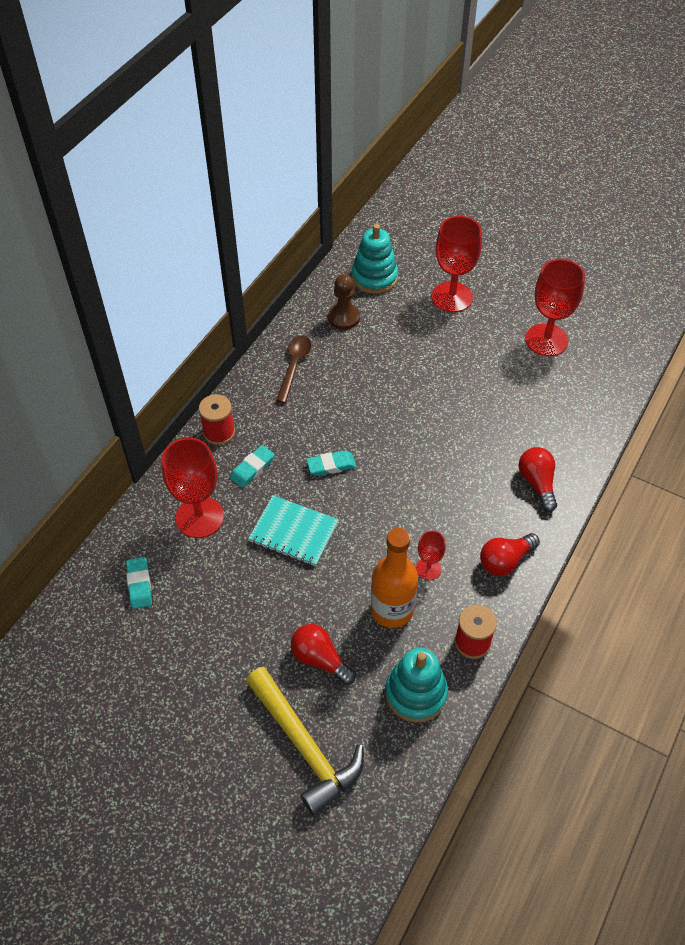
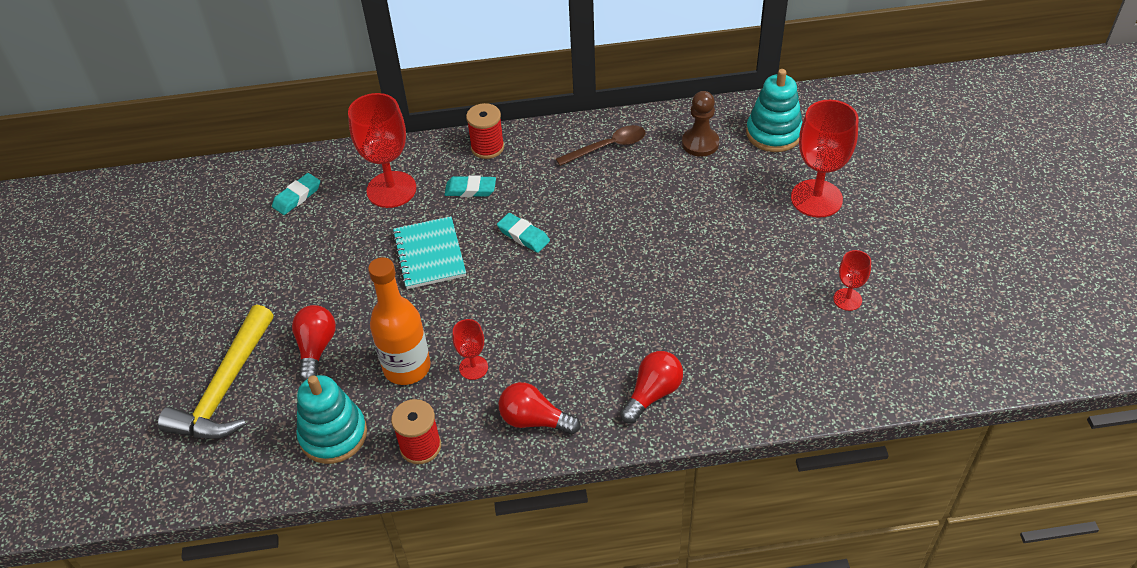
camera: 55 degrees right, 5 degrees down
red goblet [525,259,585,356] -> red goblet [833,250,871,311], size x0.51

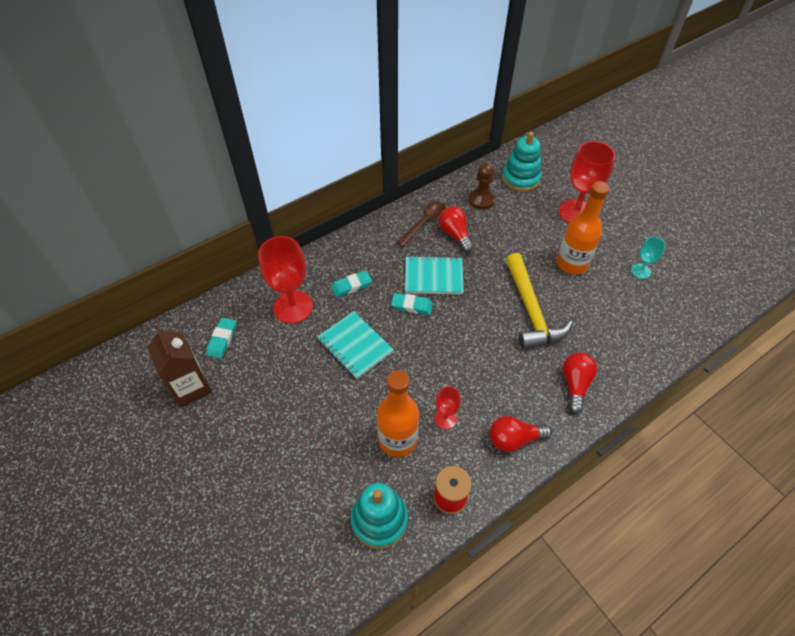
camera: 30 degrees left, 5 degrees up
yellow hammer [158,305,274,439] -> yellow hammer moved to [506,253,573,349]
red light bulb [292,305,336,381] -> red light bulb moved to [439,206,474,252]
red spool [466,103,504,159] -> none
red goblet [833,250,871,311] -> turquoise goblet [631,237,666,279]
none -> brown carton [148,327,212,407]
none -> turquoise notebook [405,256,464,295]
none -> orange bottle [556,181,610,274]

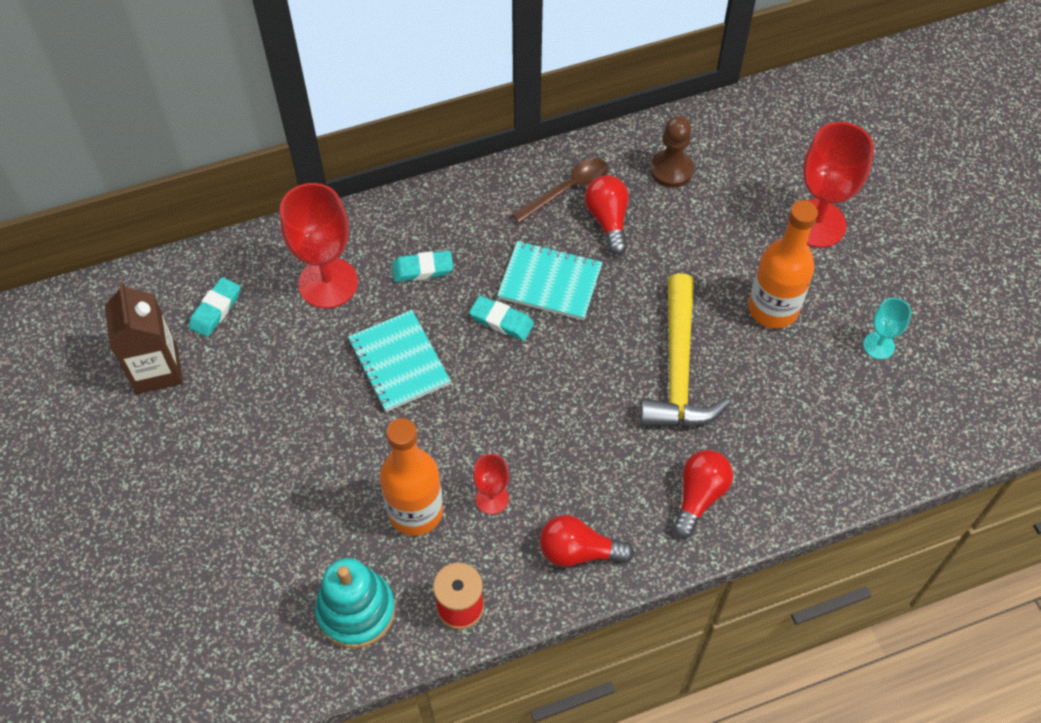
camera: 15 degrees right, 5 degrees up
turquoise stacking toy [502,132,542,192] -> none

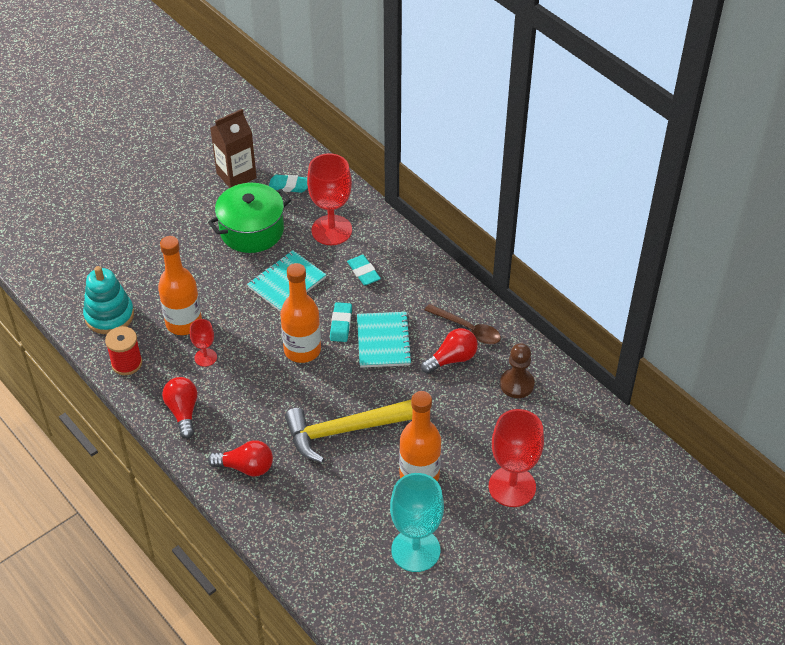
camera: 70 degrees right, 10 degrees down
turquoise goblet [863,298,911,359] -> turquoise goblet [390,473,444,572], size x1.96
none -> green pot [208,183,291,253]
none -> orange bottle [280,263,321,363]

